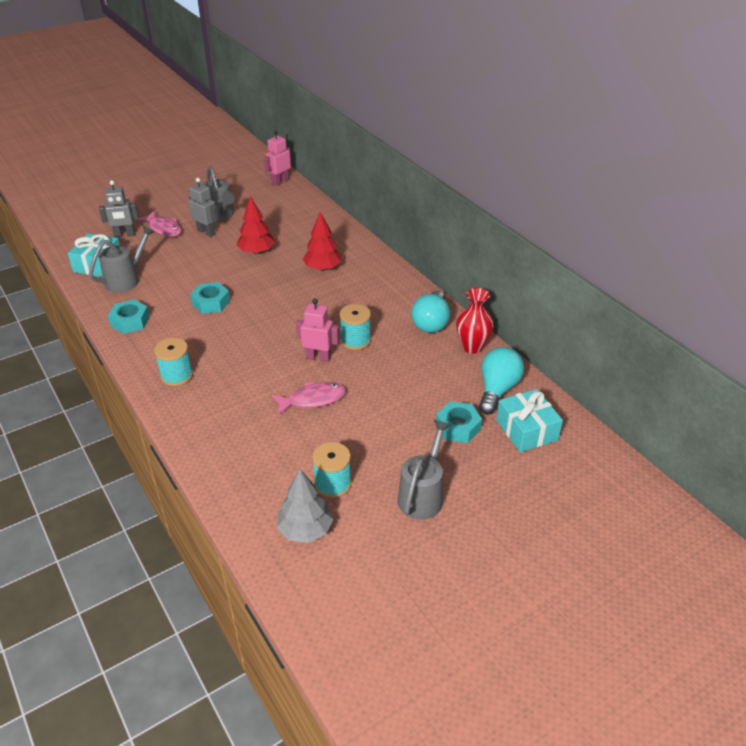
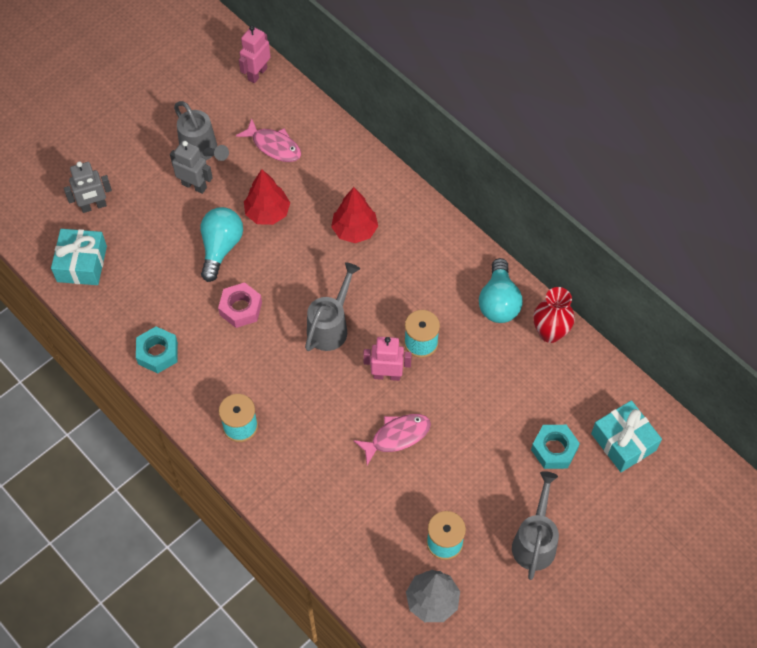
camera: 10 degrees left, 20 degrees up
grey watering can [89,225,155,293] -> grey watering can moved to [305,262,360,351]
pink fish [138,211,182,237] -> pink fish moved to [236,118,301,162]
turquoise nut [190,282,230,314] -> pink nut [218,282,262,328]
turquoise light bulb [479,347,524,415] -> turquoise light bulb moved to [200,207,243,282]

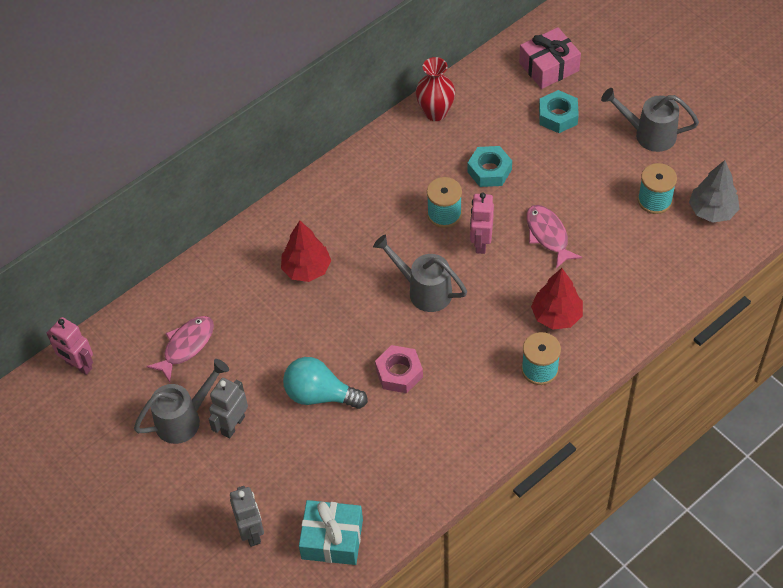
camera: 85 degrees left, 5 degrees down
turquoise nut [136,326,178,373] -> turquoise nut moved to [467,146,512,187]
red tree [244,169,290,225] -> red tree moved to [531,268,583,329]
turquoise light bulb [479,258,522,323] -> none
turquoise gift [591,400,662,472] -> pink gift [519,27,581,89]

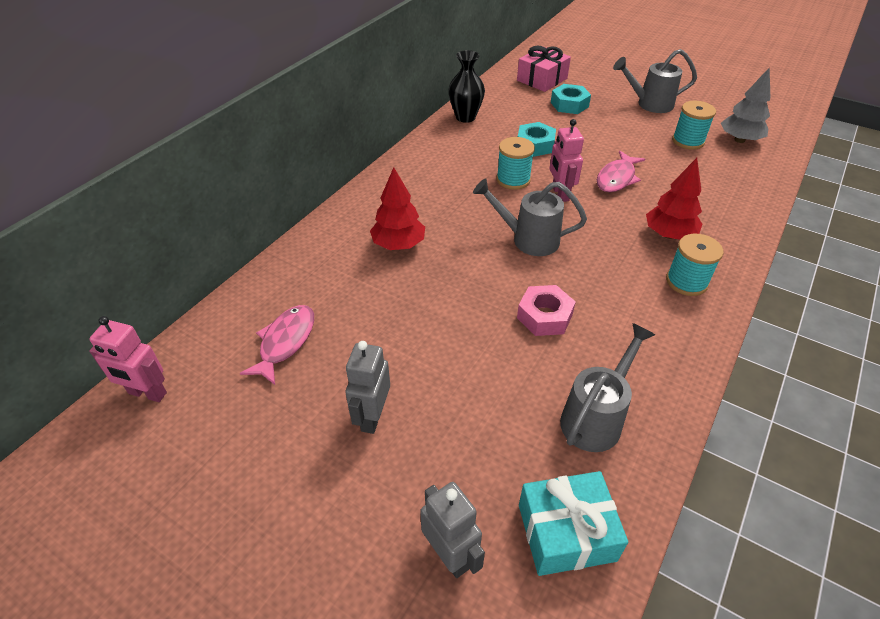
camera: 20 degrees left, 10 degrees down
grey watering can [134,359,229,444] -> grey watering can moved to [560,323,655,452]
turquoise light bulb [283,357,368,409] -> none
red vase [416,57,455,121] -> black vase [448,50,485,123]
pink fish [526,205,582,269] -> pink fish turned 105 degrees counterclockwise [597,151,645,192]

